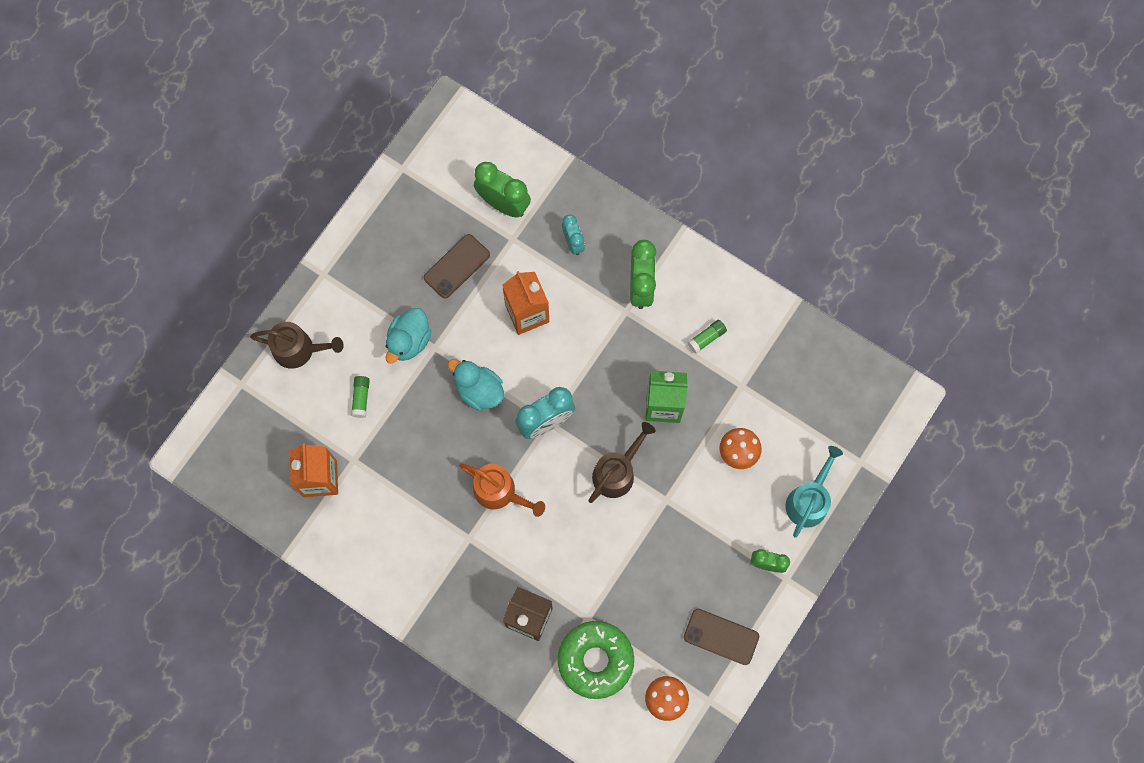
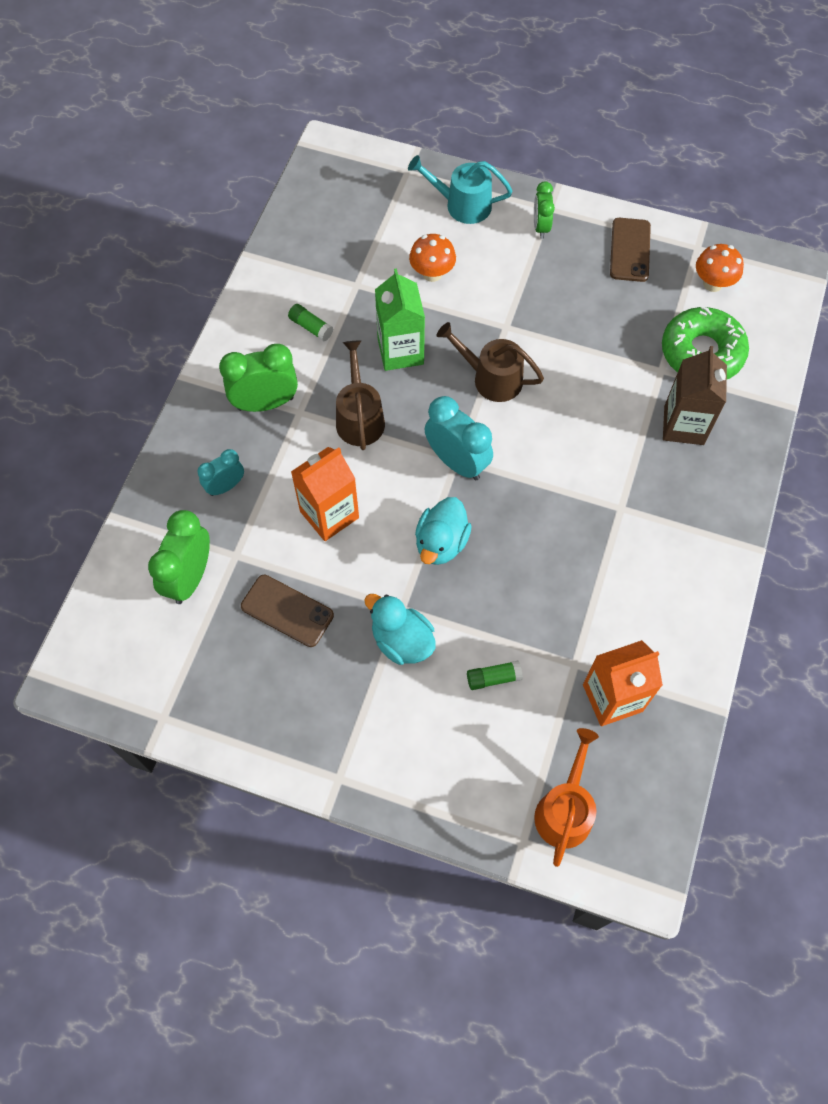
camera: 105 degrees left, 10 degrees down
brown watering can [250,322,344,369] -> brown watering can moved to [336,340,385,450]
turquoise duck [386,308,431,364] -> turquoise duck turned 150 degrees counterclockwise [364,594,436,665]
orange watering can [459,463,545,517] -> orange watering can moved to [534,728,599,867]

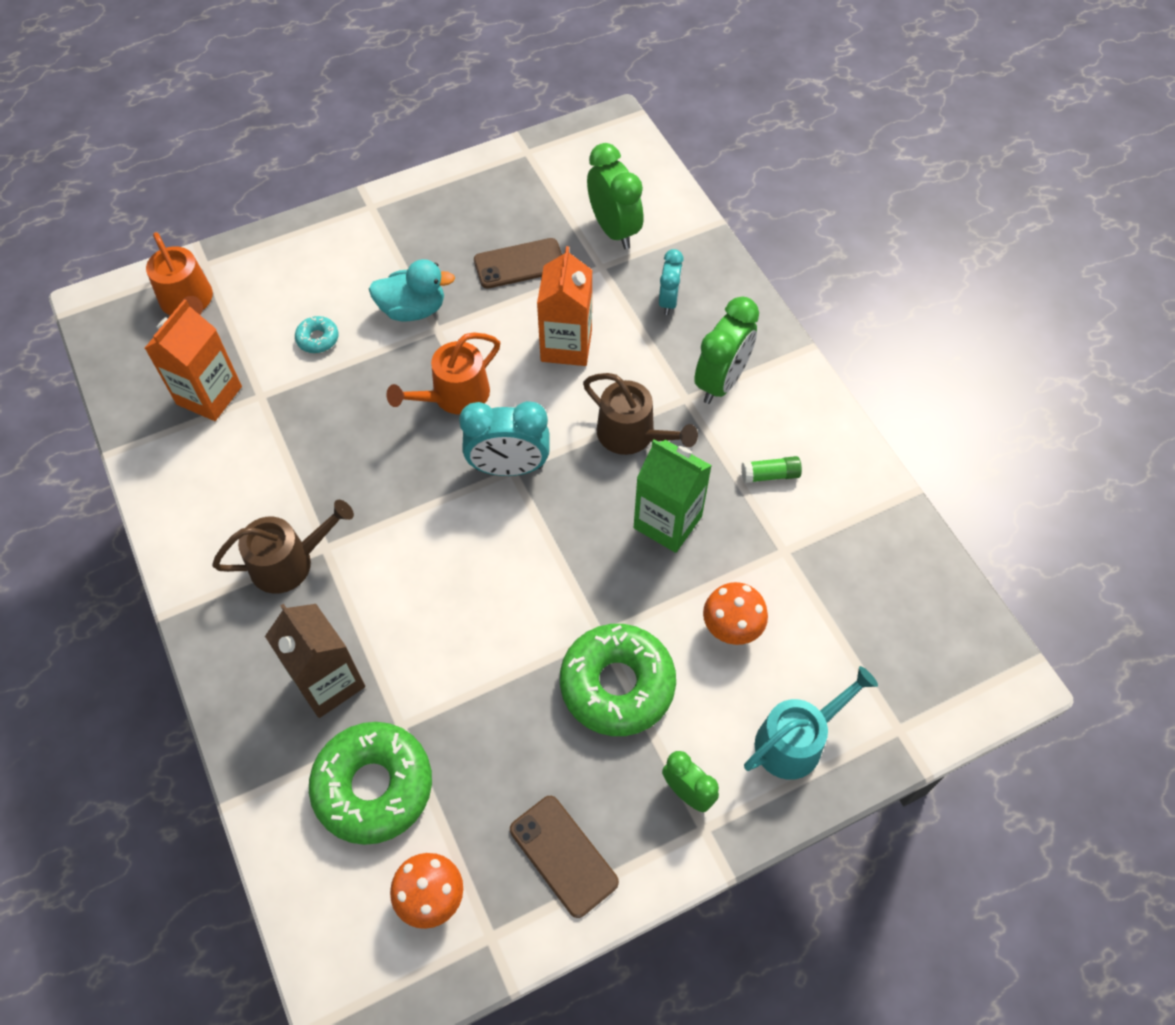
camera: 135 degrees right, 5 degrees down
turquoise duck [415,497,472,565] -> orange watering can [386,333,500,415]
brown watering can [437,322,544,402] -> brown watering can moved to [212,500,354,594]
green glue stick [467,661,523,690] -> turquoise donut [295,316,339,353]
none -> green donut [560,624,676,736]

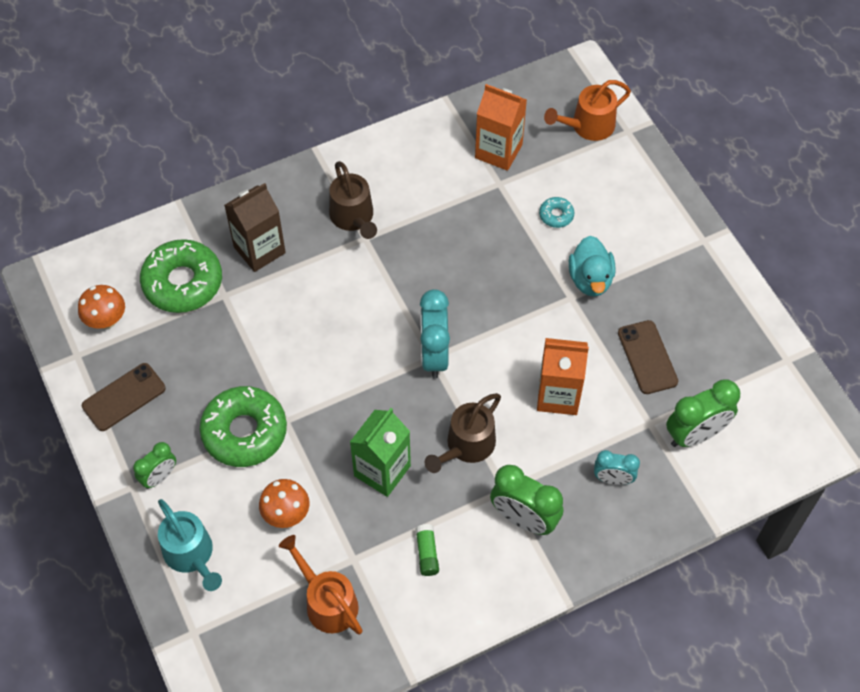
camera: 90 degrees right, 0 degrees up
orange watering can [386,333,500,415] -> orange watering can moved to [279,535,363,635]

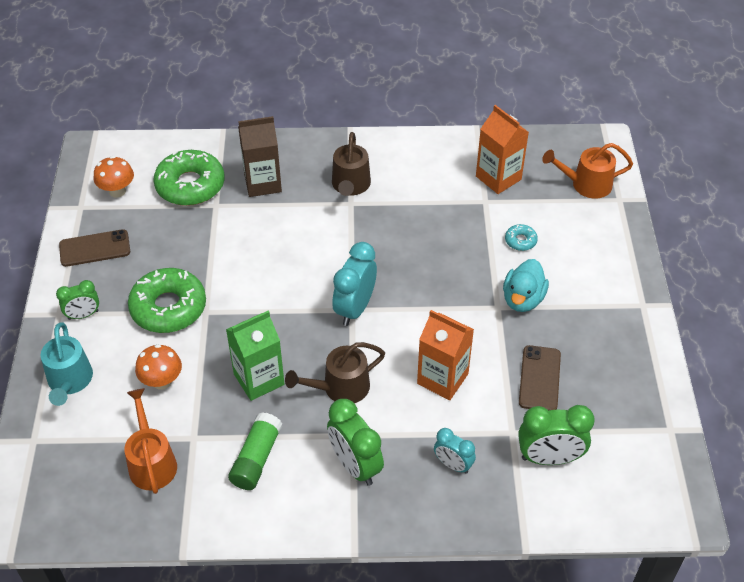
camera: 25 degrees right, 10 degrees down
green glue stick [415,524,439,576] -> green glue stick [228,412,282,490], size x1.63

